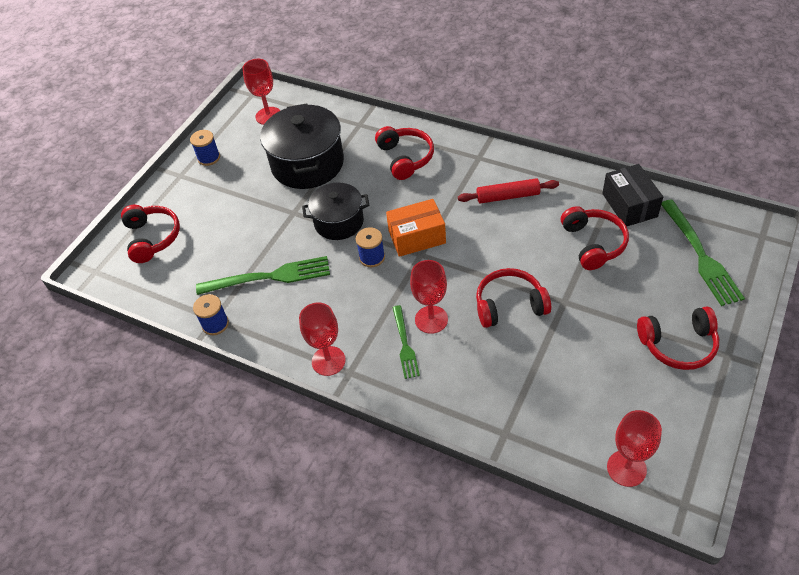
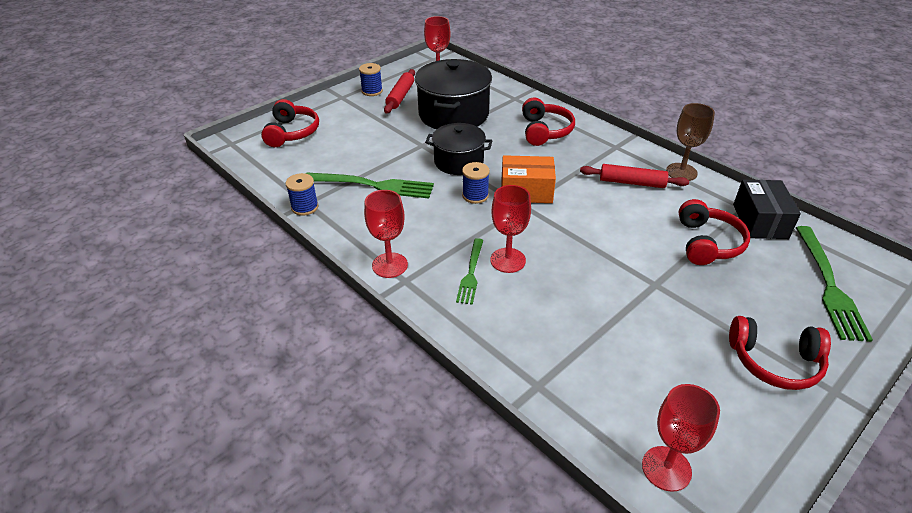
camera: 15 degrees right, 10 degrees down
red headphones [476,268,551,328] -> none
none -> red rolling pin [384,69,415,113]
none -> brown goblet [666,103,715,181]

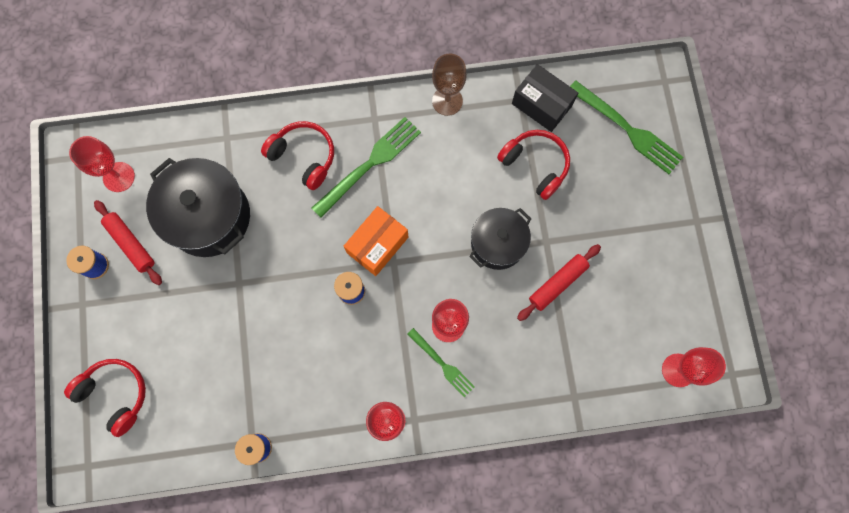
camera: 55 degrees left, 35 degrees up
green fork [305,172,434,198] -> green fork moved to [312,117,421,218]
black pot [425,123,492,175] -> black pot moved to [469,208,531,270]
red rolling pin [580,164,689,188] -> red rolling pin moved to [517,244,601,321]
red headphones [729,316,831,390] -> none

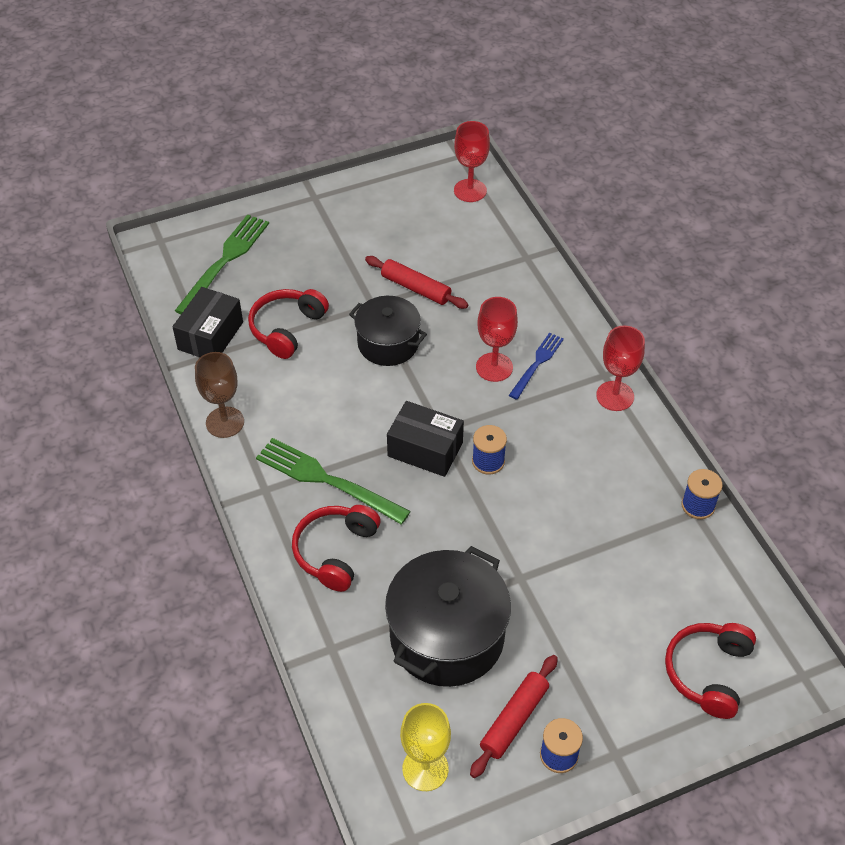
camera: 105 degrees left, 25 degrees down
red goblet [69,136,135,192] -> yellow goblet [400,703,451,791]
orange box [344,206,408,276] -> black box [387,401,464,477]
green fork [407,328,475,397] -> blue fork [509,333,564,400]

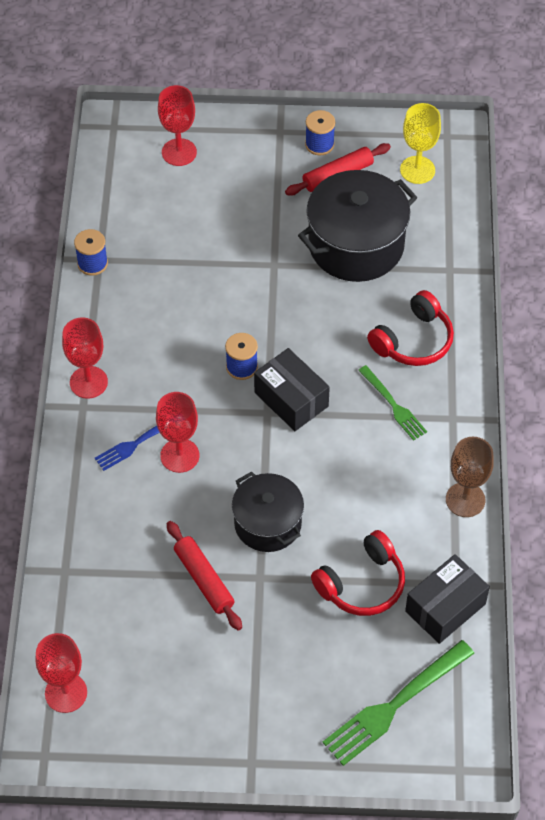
camera: 155 degrees left, 5 degrees up
green fork [256,438,411,525] -> green fork [358,365,427,441], size x0.60
red headphones [665,623,756,719] -> red goblet [158,85,197,166]

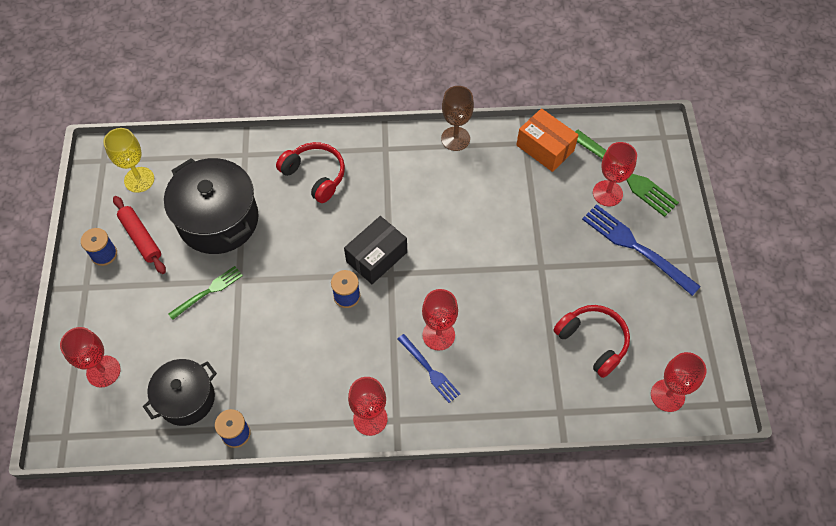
camera: 95 degrees left, 5 degrees up
red rolling pin [167,521,242,630] -> none
black pot [232,471,304,552] -> black pot moved to [143,359,217,426]
red headphones [311,530,405,616] -> red headphones moved to [553,305,630,378]
green fork [358,365,427,441] -> green fork moved to [168,266,243,320]
black box [405,554,490,644] -> orange box [516,108,578,172]
none -> blue fork [582,204,701,296]
none -> red goblet [593,142,637,206]

